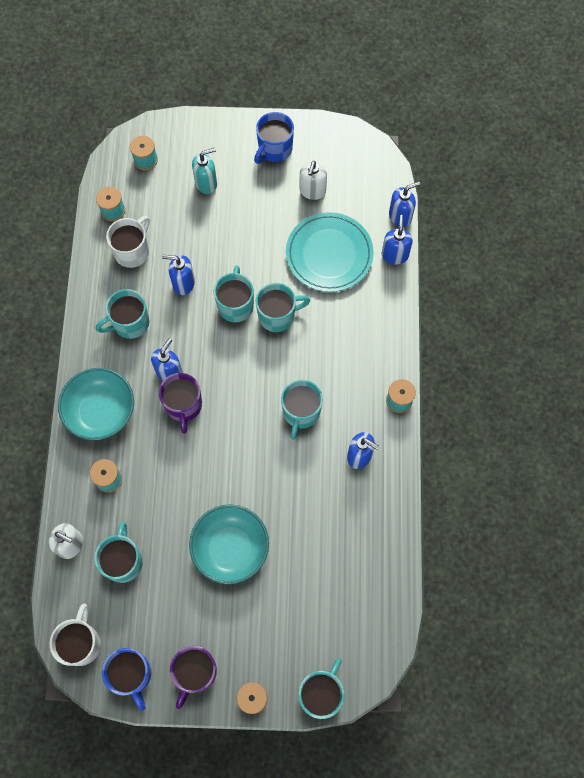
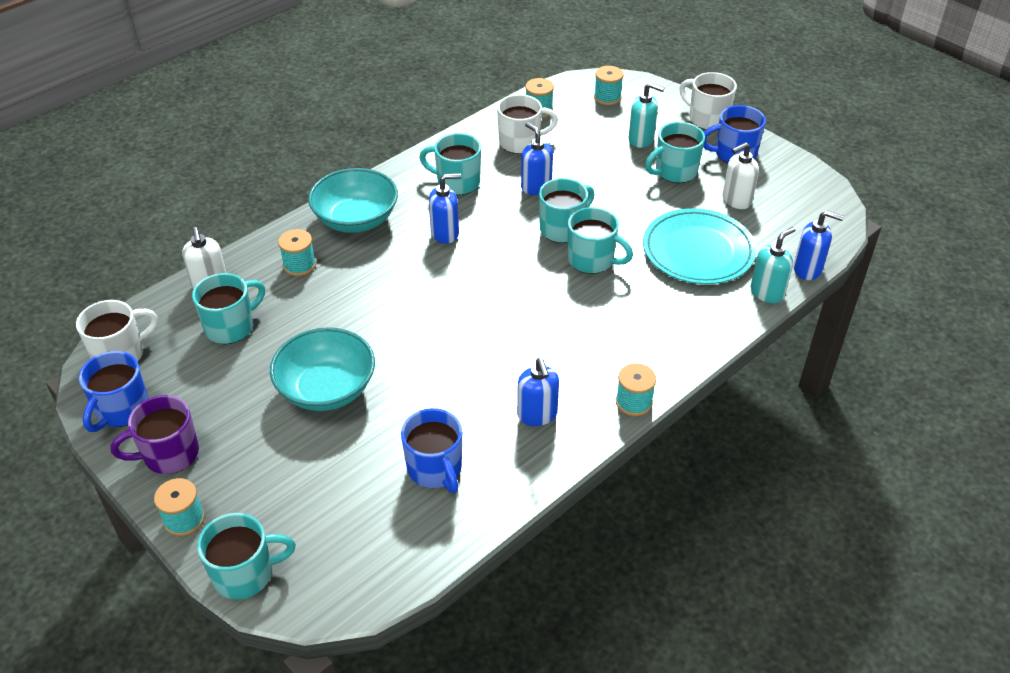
camera: 45 degrees right, 25 degrees down
purple mug [159,373,202,434] -> none
turquoise mug [281,380,323,440] -> turquoise mug moved to [645,122,705,183]
blue soap dispenser [381,215,413,265] -> turquoise soap dispenser [751,227,796,304]
none -> blue mug [401,408,462,493]
none -> white mug [679,72,737,130]

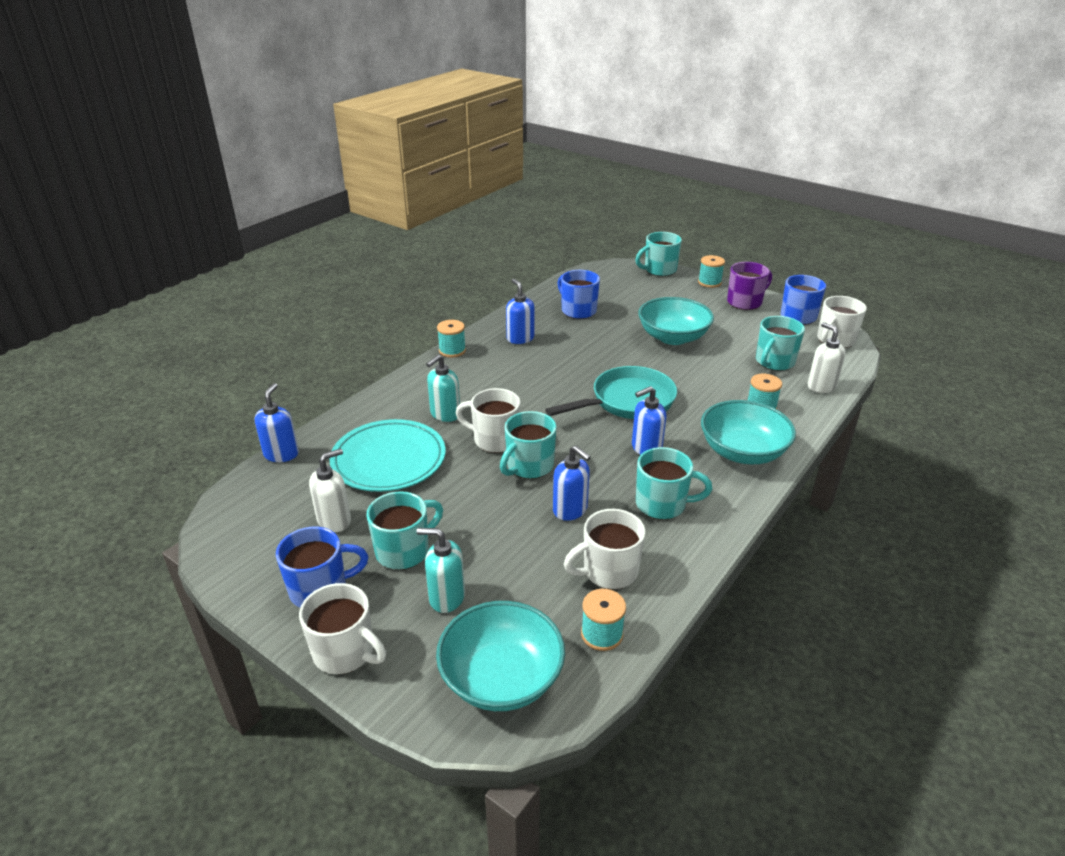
camera: 170 degrees right, 10 degrees down
turquoise mug [568,207,633,274] -> white mug [456,388,520,453]
turquoise spool [594,66,624,105] -> turquoise bowl [436,601,565,711]
turquoise soap dispenser [751,227,796,304] -> turquoise soap dispenser moved to [426,355,460,422]
blue soap dispenser [794,211,844,280] -> blue soap dispenser turned 90 degrees clockwise [255,383,299,462]
none -> turquoise pan [545,366,677,419]

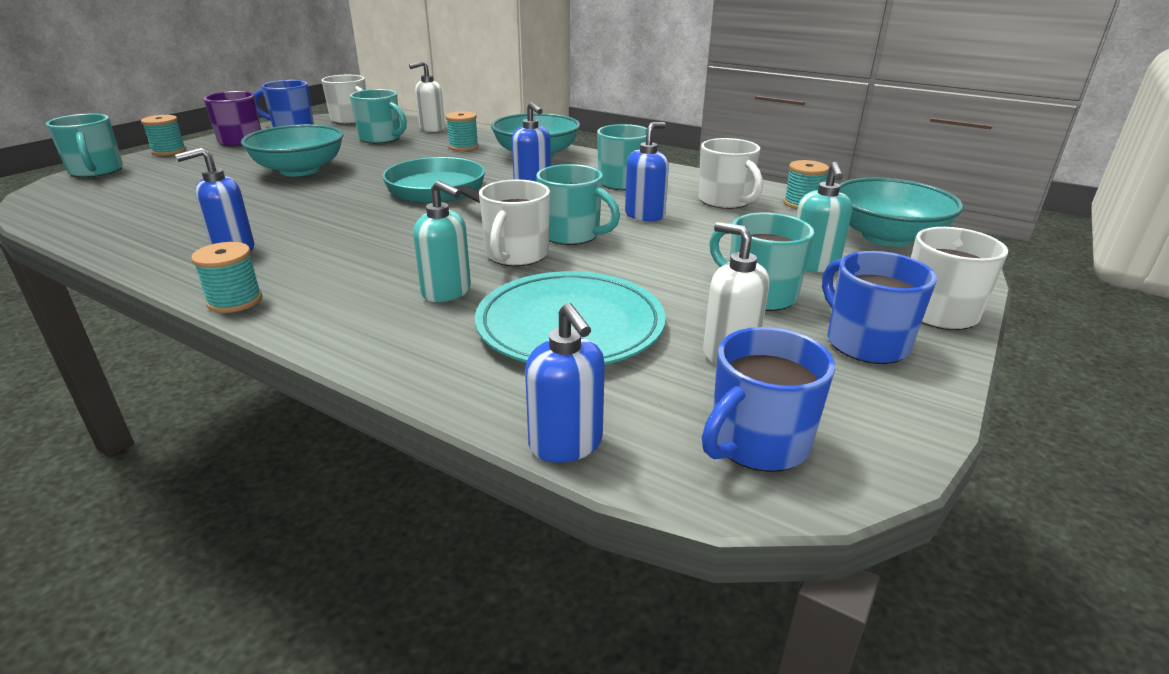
camera: 95 degrees left, 5 degrees down
blue soap dispenser [255,383,299,462] -> blue soap dispenser turned 120 degrees counterclockwise [525,303,605,463]
blue mug [558,270,600,319] -> blue mug moved to [702,327,835,472]

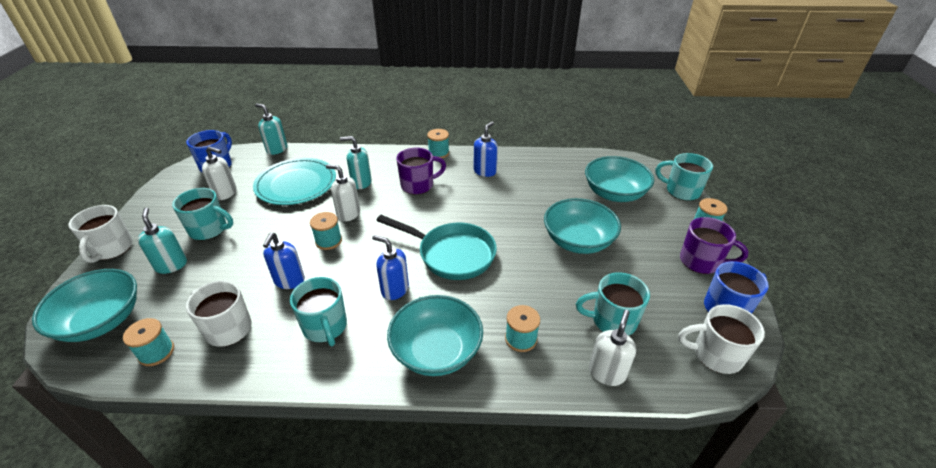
camera: 150 degrees right, 10 degrees up
white mug [479,180,550,266] -> white soap dispenser [326,164,360,222]
blue soap dispenser [525,303,605,463] -> turquoise soap dispenser [255,104,288,155]
turquoise mug [536,164,620,245] -> turquoise spool [310,212,342,250]
blue mug [822,251,937,364] -> none
none -> purple mug [396,148,446,195]
none -> turquoise bowl [585,156,654,202]

